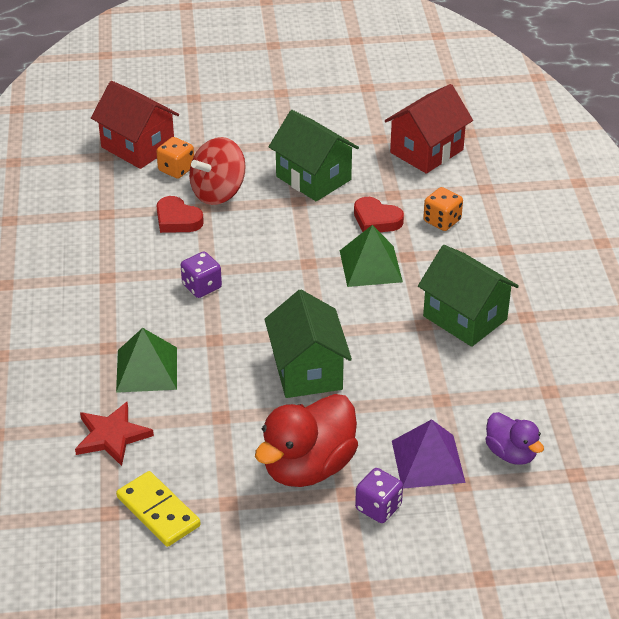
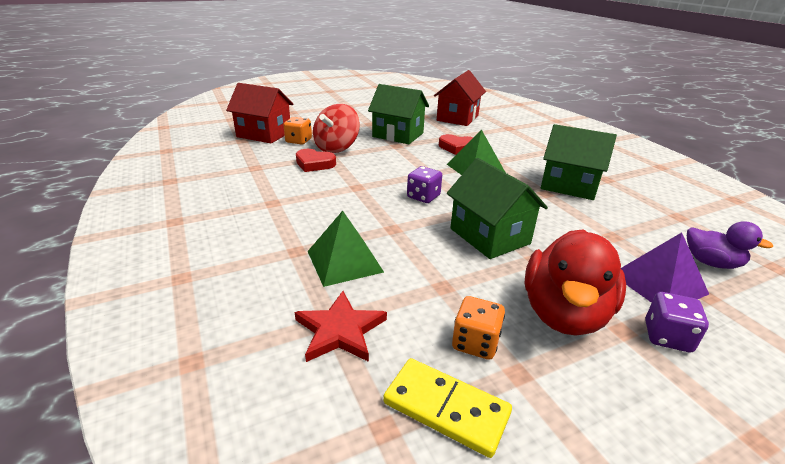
camera: 20 degrees left, 10 degrees down
purple dice [181,252,222,298] -> purple dice moved to [407,166,442,203]
orange dice [423,187,463,231] -> orange dice moved to [452,296,505,360]

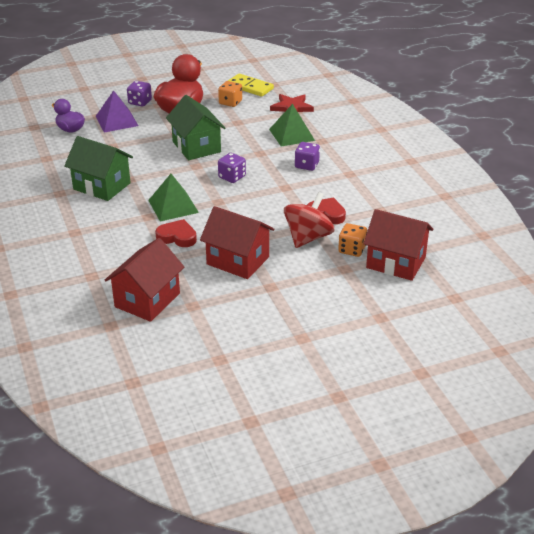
camera: 175 degrees left, 5 degrees up
green house [368,84,429,144] -> red house [200,206,274,279]
none -> purple dice [295,142,320,171]

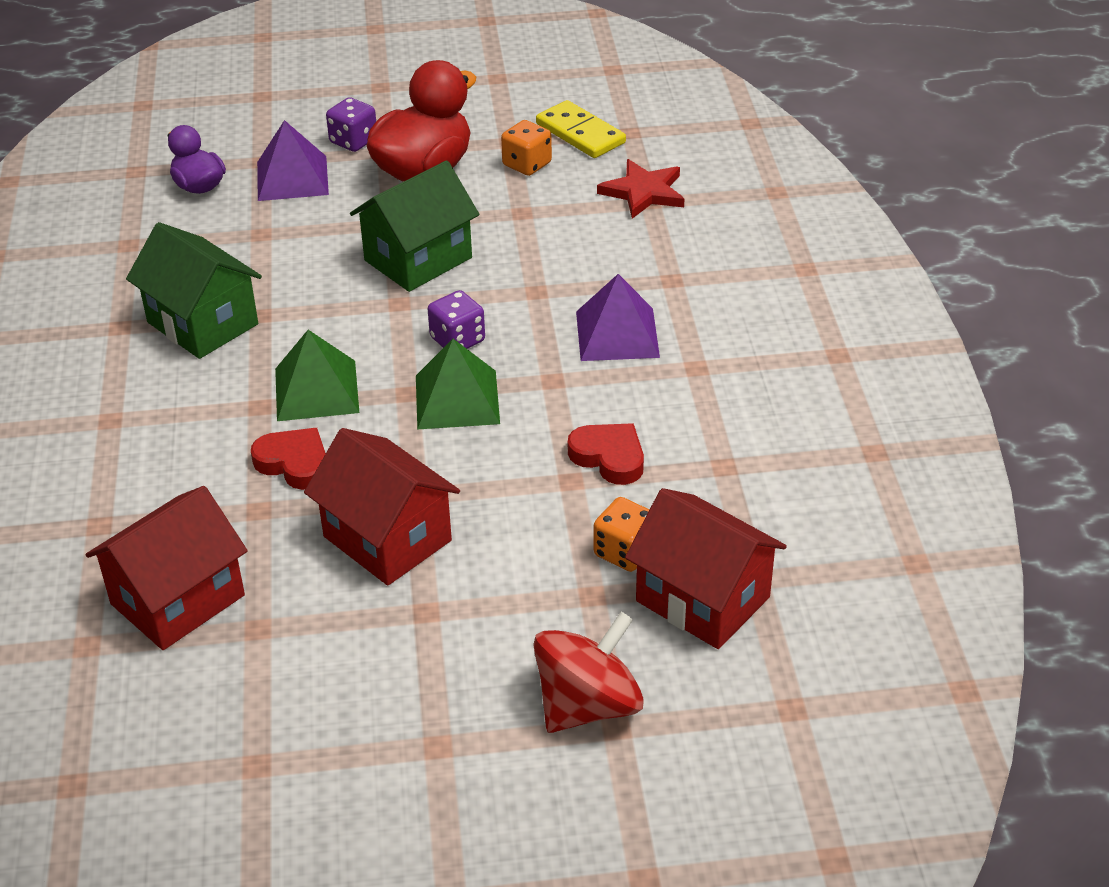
camera: 15 degrees right, 5 degrees up
green house [166,95,225,160] -> green house turned 60 degrees clockwise [350,160,479,292]
green pyramid [269,104,315,147] -> green pyramid moved to [416,339,500,430]
red spinning top [284,192,334,248] -> red spinning top moved to [533,612,644,733]
purple dice [295,142,320,171] -> purple pyramid [576,274,660,361]

